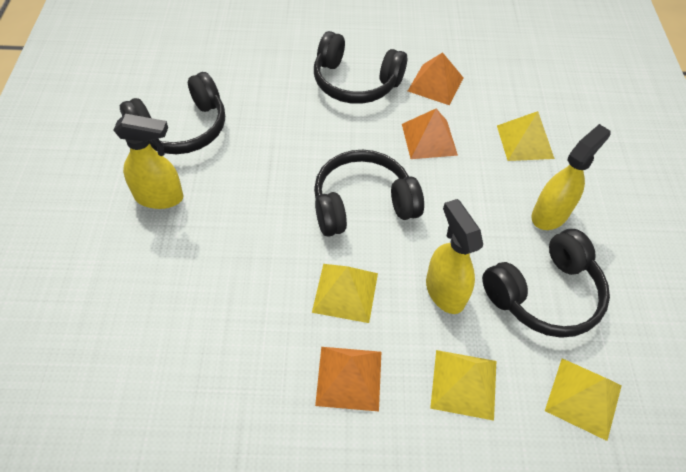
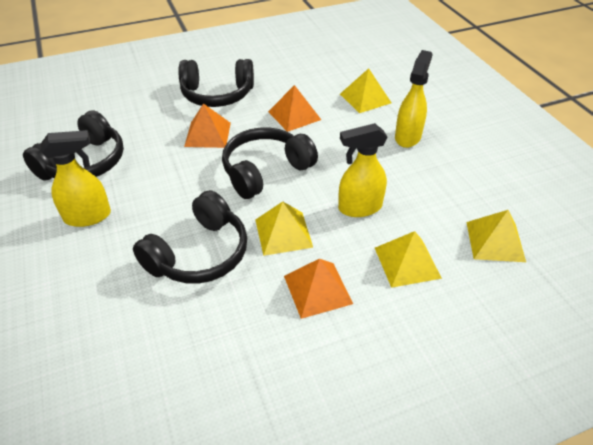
camera: 20 degrees left, 10 degrees down
orange pyramid [408,52,464,105] -> orange pyramid moved to [184,103,231,148]
yellow spray bottle [426,199,483,314] -> yellow spray bottle turned 60 degrees counterclockwise [338,123,387,217]
black headphones [482,229,610,338] -> black headphones moved to [133,190,247,284]

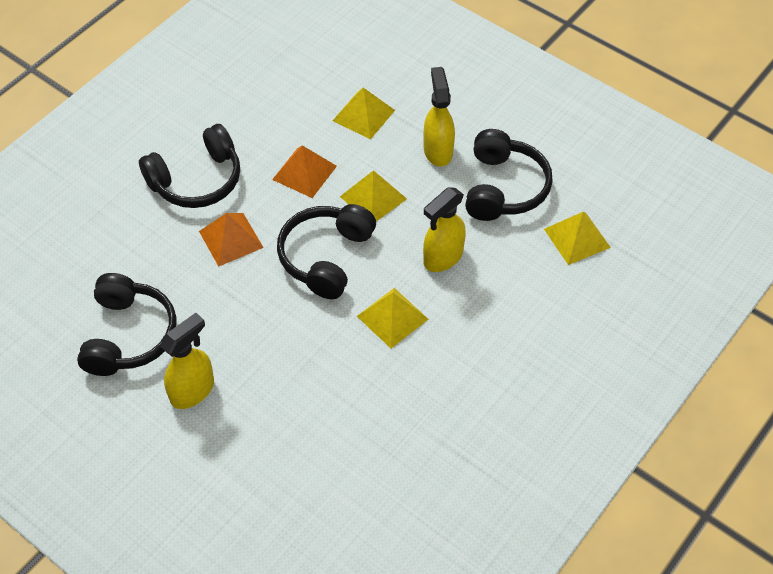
camera: 30 degrees left, 10 degrees up
black headphones [133,190,247,284] -> black headphones moved to [465,129,553,221]
orange pyramid [284,259,353,319] -> none
yellow pyramid [375,231,442,288] -> yellow pyramid moved to [340,171,407,221]

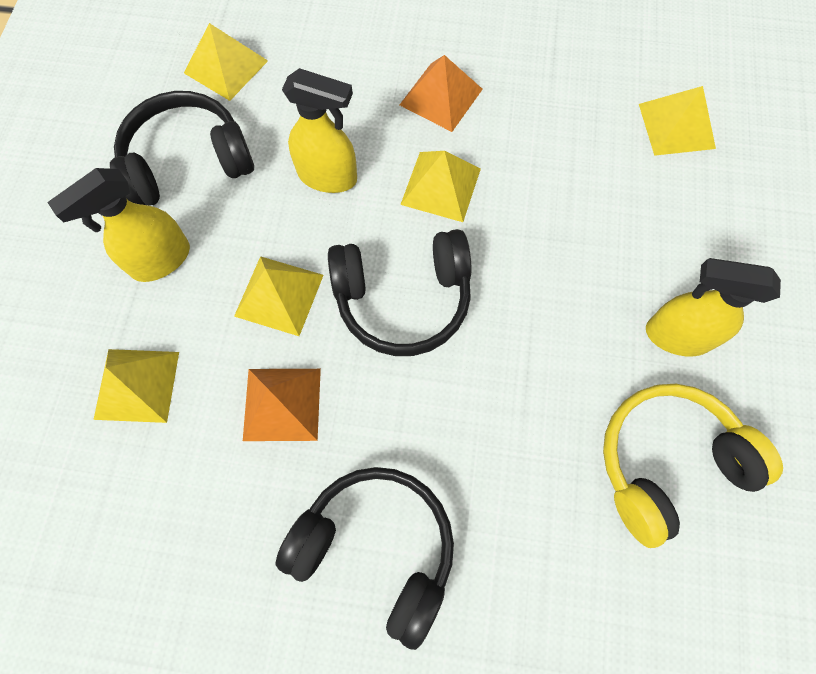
camera: 120 degrees left, 15 degrees up
black headphones [77,273,177,376] -> yellow headphones [603,384,783,548]
orange pyramid [199,213,264,267] -> orange pyramid moved to [400,55,483,132]
none -> yellow pyramid [639,86,716,156]

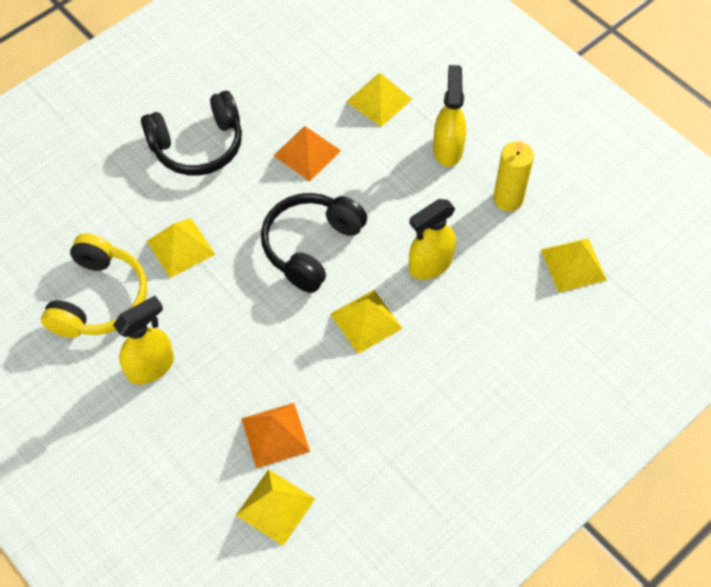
camera: 130 degrees right, 10 degrees down
black headphones [110,91,254,205] -> yellow candle [493,140,534,211]
yellow pyramid [234,256,324,336] -> yellow pyramid moved to [147,218,215,278]
orange pyramid [400,55,483,132] -> orange pyramid moved to [241,403,310,468]

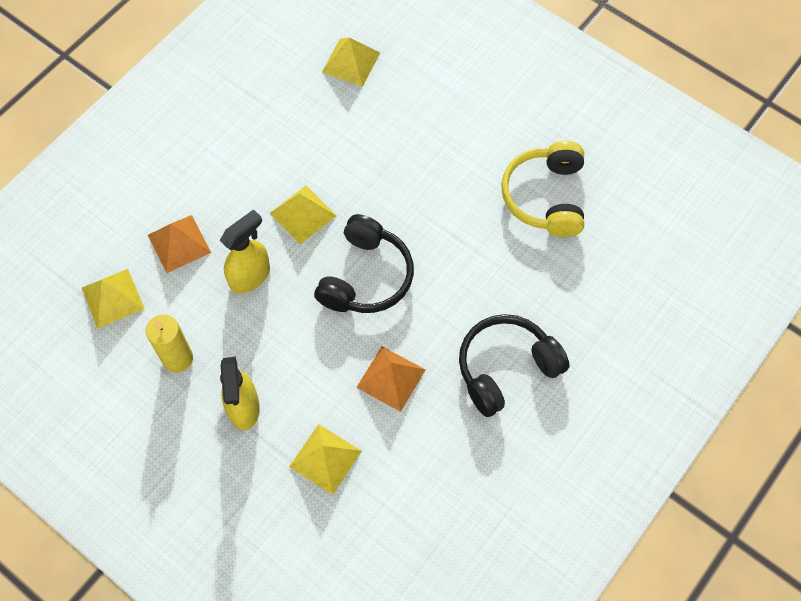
camera: 170 degrees right, 5 degrees up
yellow spray bottle [113,296,174,385] -> none
yellow pyramid [147,218,215,278] -> none
orange pyramid [241,403,310,468] -> orange pyramid moved to [148,215,211,273]

